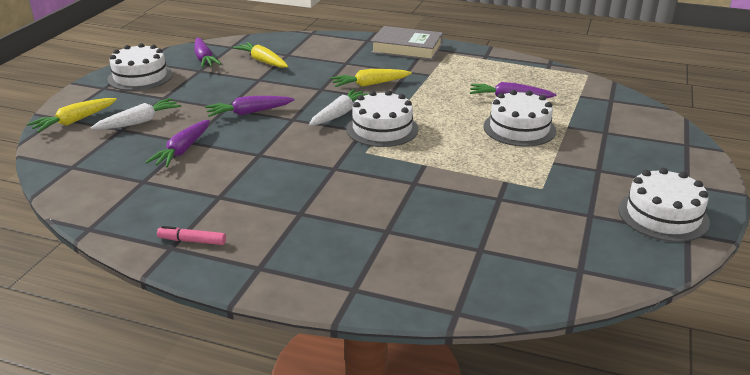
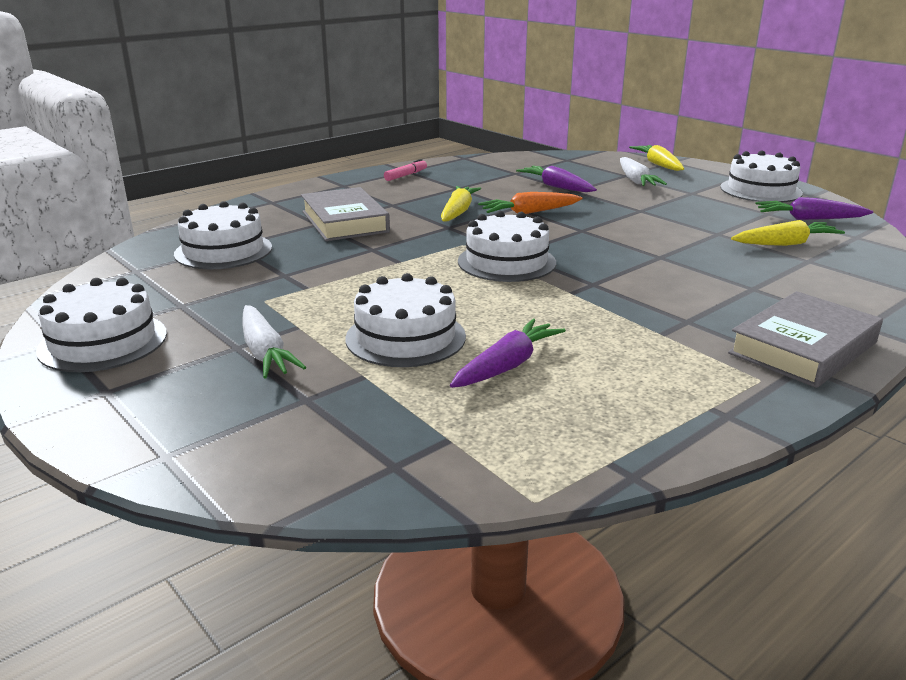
camera: 120 degrees right, 5 degrees down
purple carrot [205,96,294,117] -> none
white carrot [309,89,370,126] -> white carrot moved to [243,305,306,378]
yellow carrot [330,69,412,87] -> yellow carrot moved to [441,186,481,222]
none -> white cake [174,201,272,269]
none -> grey book [301,187,390,241]
none -> orange carrot [478,192,582,214]

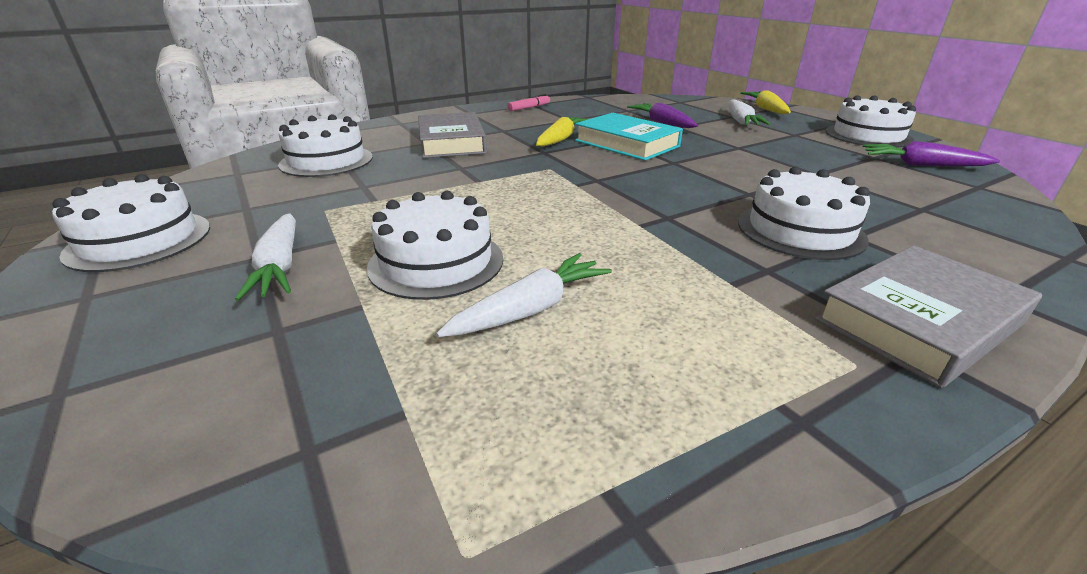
camera: 10 degrees right, 5 degrees up
purple carrot [450,319,566,388] -> white carrot [436,253,612,337]
white cake [458,211,556,282] -> white cake moved to [738,167,870,260]
orange carrot [478,192,582,214] -> turquoise book [575,113,683,161]
yellow carrot [731,220,845,246] -> none

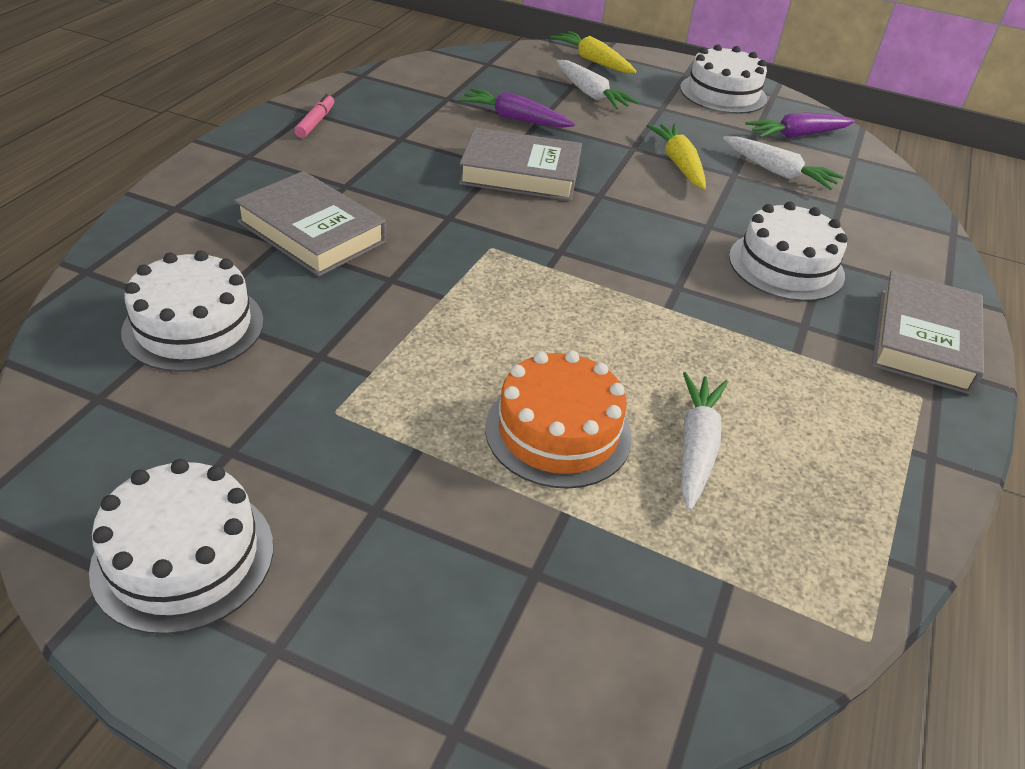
camera: 40 degrees left, 10 degrees up
white carrot [235,213,296,301] -> white carrot moved to [723,136,844,190]
white cake [367,191,503,300] -> orange cake [485,351,632,489]
yellow carrot [536,116,587,146] -> yellow carrot moved to [647,124,706,189]
turquoise book [575,113,683,161] -> grey book [459,127,582,201]

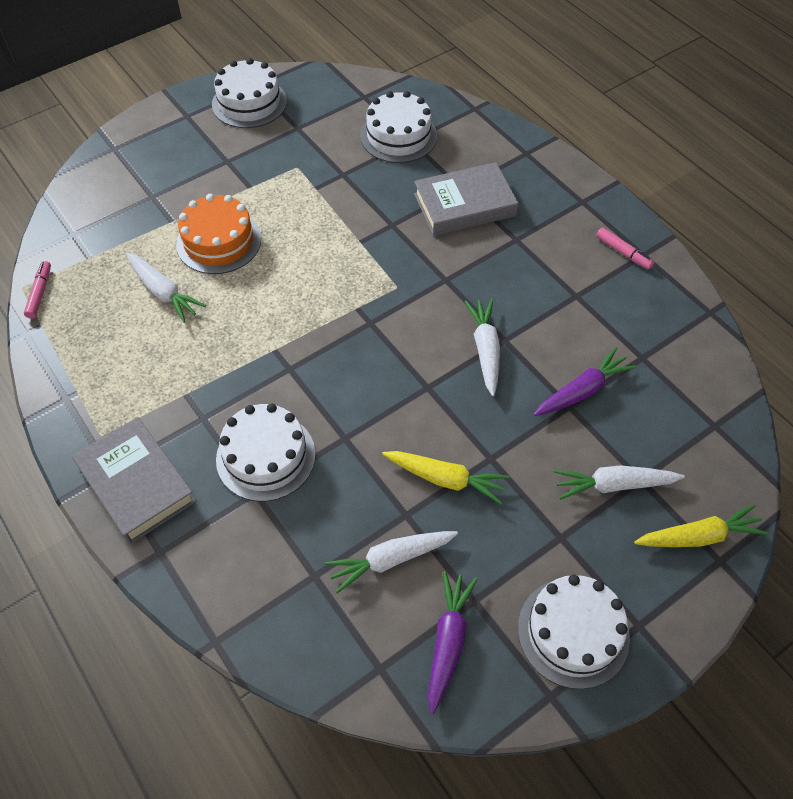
camera: 125 degrees right, 15 degrees up
grey book [459,127,582,201] -> white carrot [465,299,500,396]
none -> pink marker [24,261,51,319]

